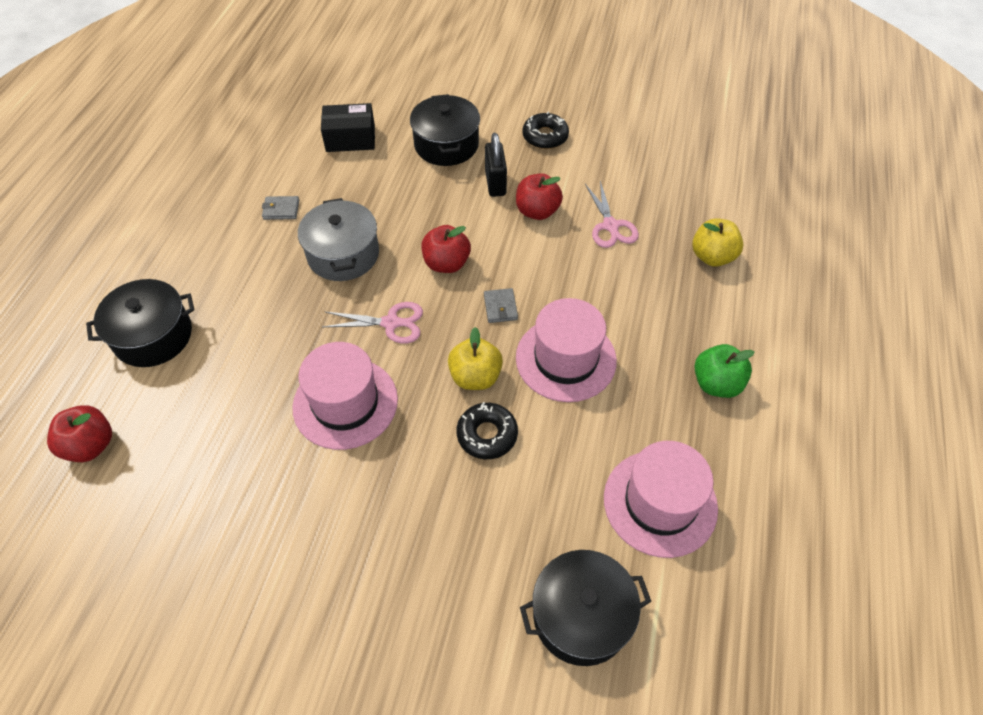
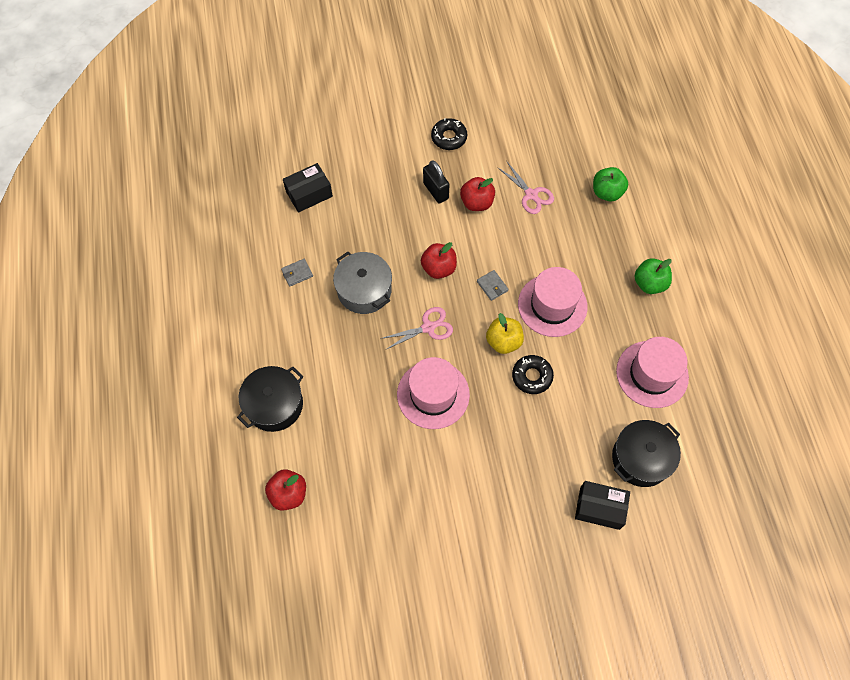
camera: 25 degrees left, 10 degrees up
black pot [410,94,480,166] -> none
yellow apple [692,218,743,267] -> green apple [593,167,628,201]
none -> black box [575,481,630,530]

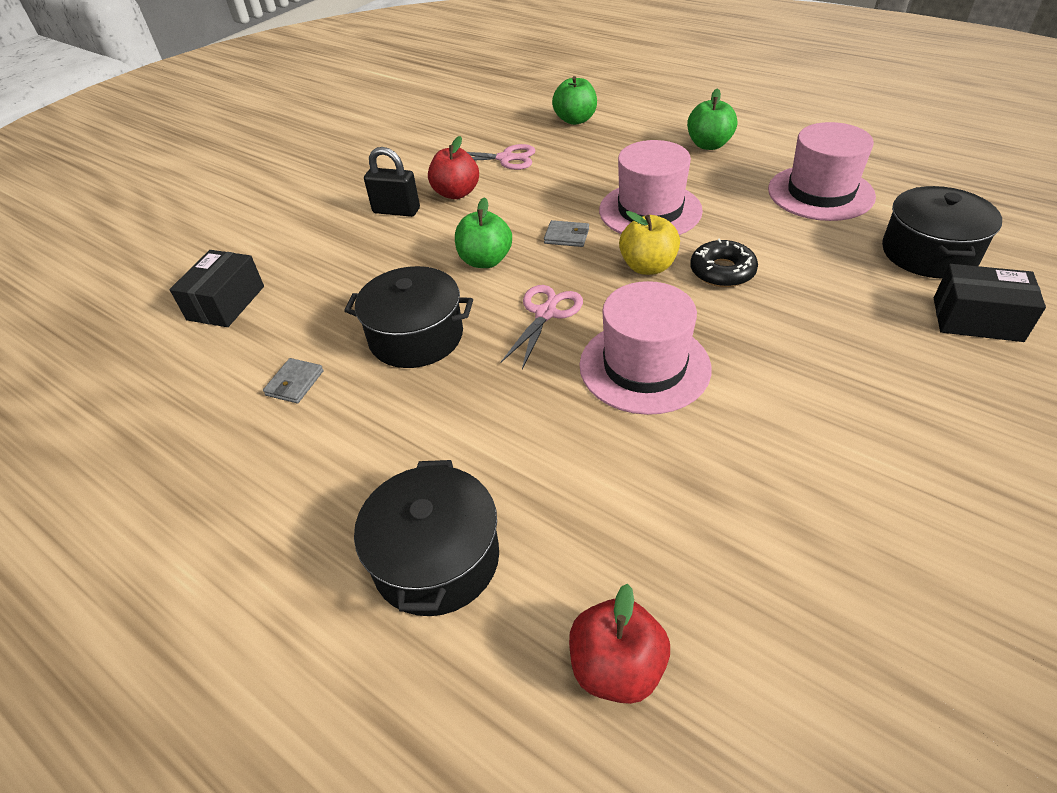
camera: 40 degrees left, 20 degrees down
grey pot [333,252,392,314] -> black pot [344,266,473,368]
red apple [421,242,457,279] -> green apple [455,197,512,268]
black donut [431,118,467,150] -> none
black box [575,481,630,530] -> black box turned 45 degrees clockwise [934,264,1046,342]

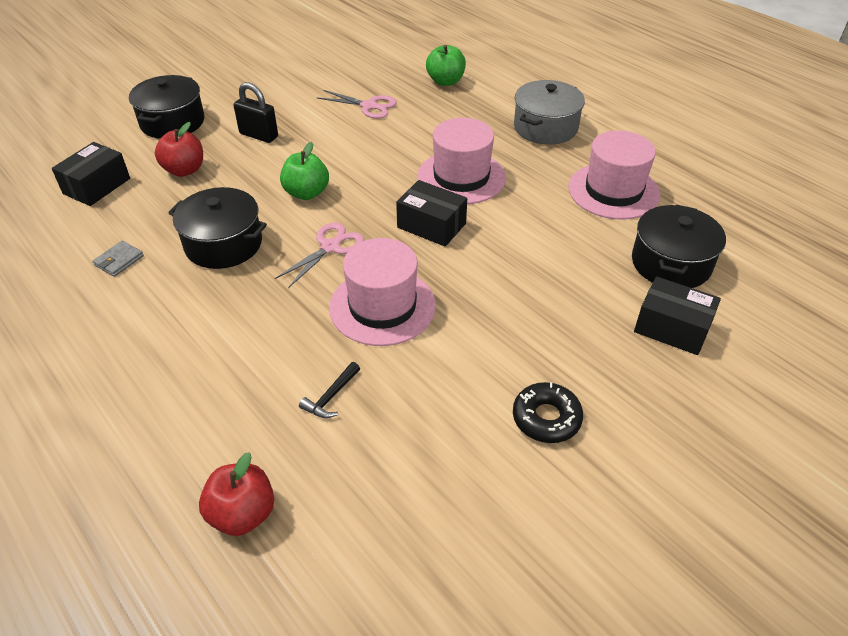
camera: 10 degrees right, 0 degrees up
black pot [354,460,499,616] -> black pot moved to [129,75,205,139]
red apple [428,136,479,199] -> red apple moved to [155,122,203,177]
grey wallet [544,220,589,247] -> none
yellow apple [619,211,680,275] -> black box [396,180,467,247]
green apple [687,88,737,150] -> grey pot [514,80,585,145]
black donut [690,239,758,287] -> black donut moved to [513,382,583,443]
none -> black hammer [299,362,360,418]

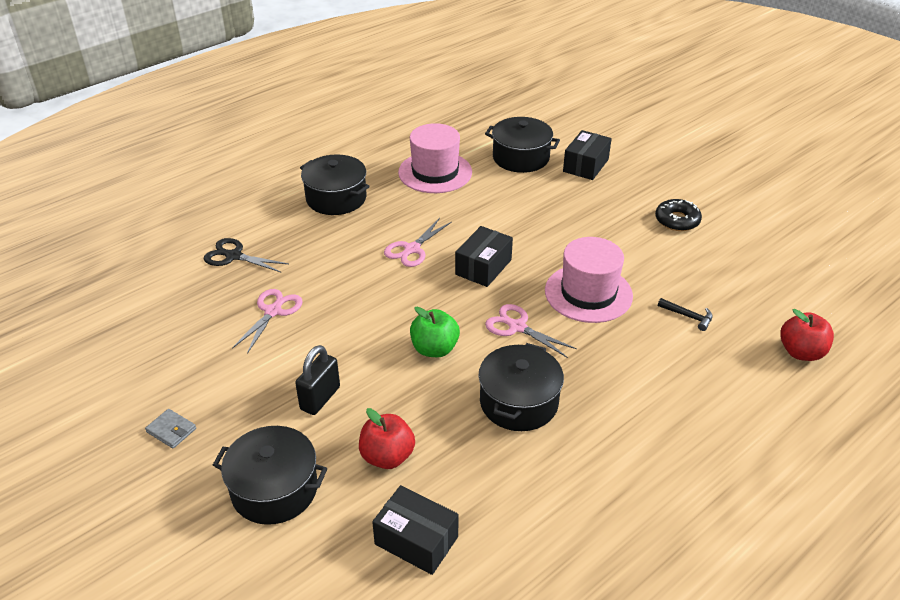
camera: 90 degrees left, 5 degrees down
grey wallet [92,241,144,277] -> grey wallet moved to [145,409,196,449]
pink hat [417,118,506,204] -> pink scissors [384,218,452,267]
green apple [426,45,466,86] -> black scissors [204,238,289,272]
grey pot [514,80,585,145] -> black pot [300,155,370,215]

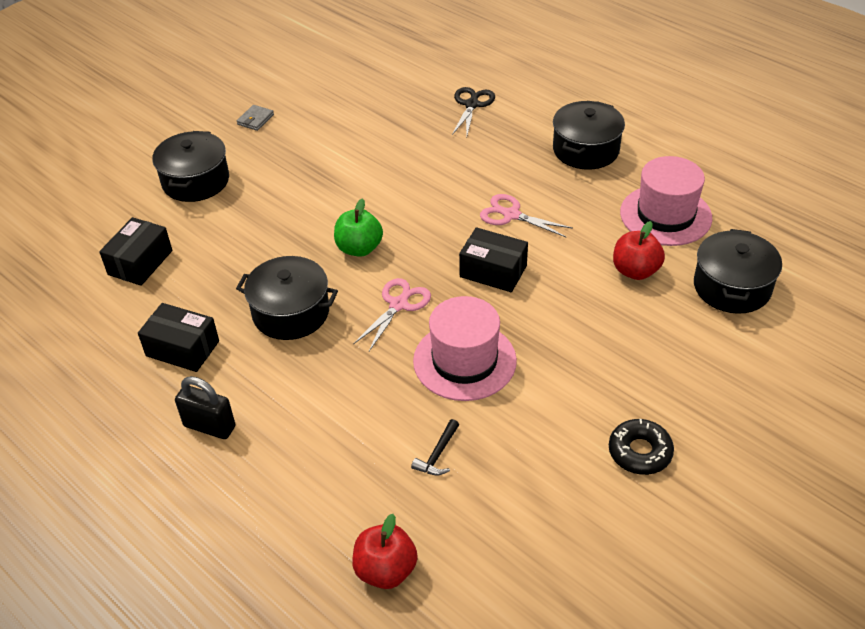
camera: 85 degrees right, 5 degrees up
pink scissors [232,289,303,354] -> none
black padlock [295,345,340,415] -> black padlock moved to [175,376,235,439]
red apple [359,408,415,469] -> red apple moved to [613,221,665,280]
black box [563,130,612,180] -> black box moved to [138,303,219,372]

